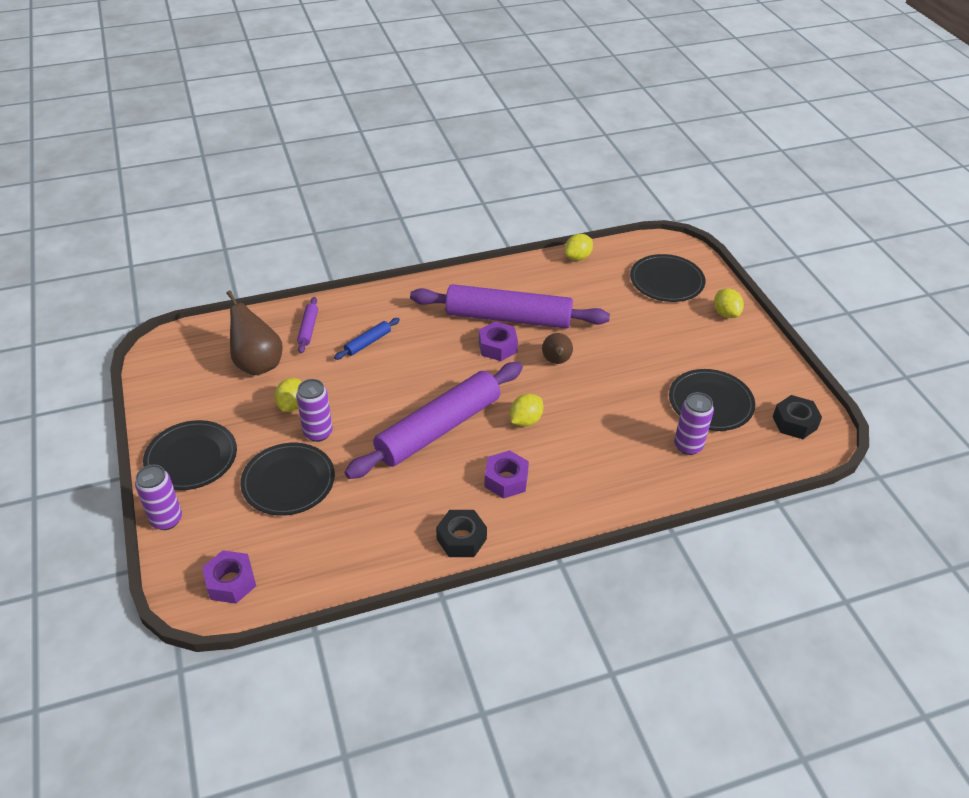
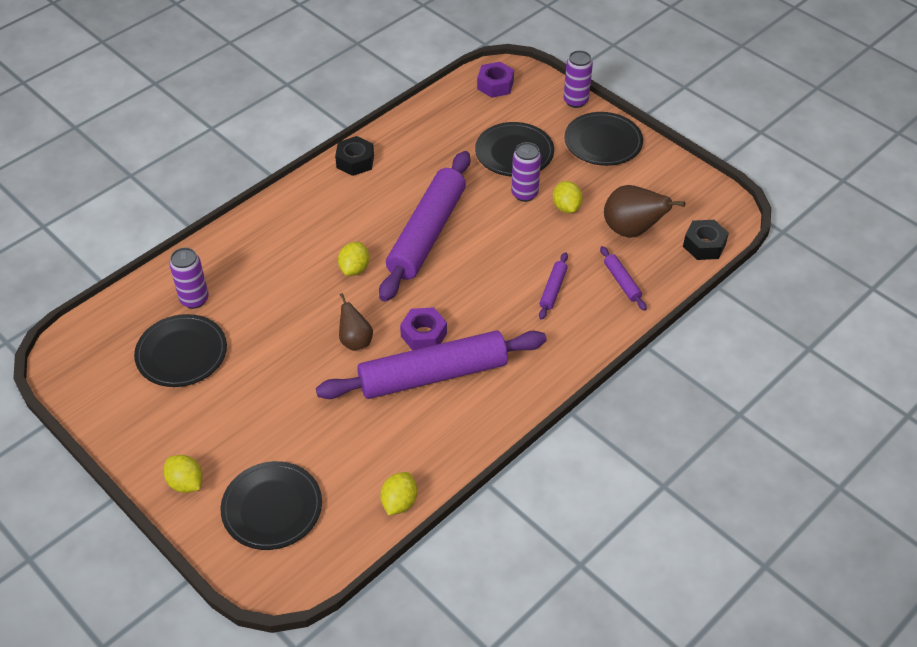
camera: 155 degrees right, 5 degrees up
blue rolling pin [334,318,400,360] -> purple rolling pin [539,252,568,320]
purple nut [484,450,529,499] -> none
black nut [773,395,822,439] -> black nut moved to [683,220,729,260]

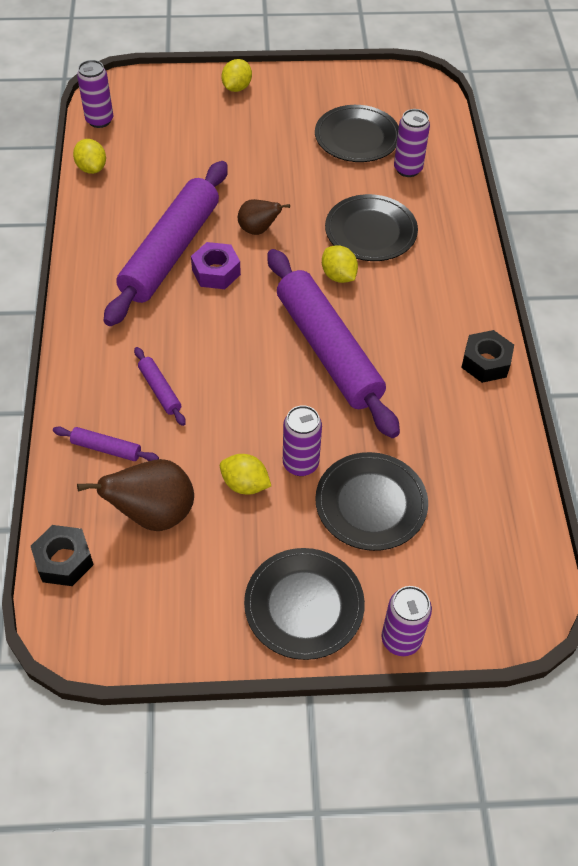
camera: 130 degrees right, 5 degrees up
yellow lemon [164,455,202,493] -> yellow lemon turned 60 degrees counterclockwise [221,59,252,92]
black plate [221,461,322,550] -> black plate moved to [325,194,418,261]
purple nut [477,62,514,98] -> none
none -> purple can [77,60,113,128]

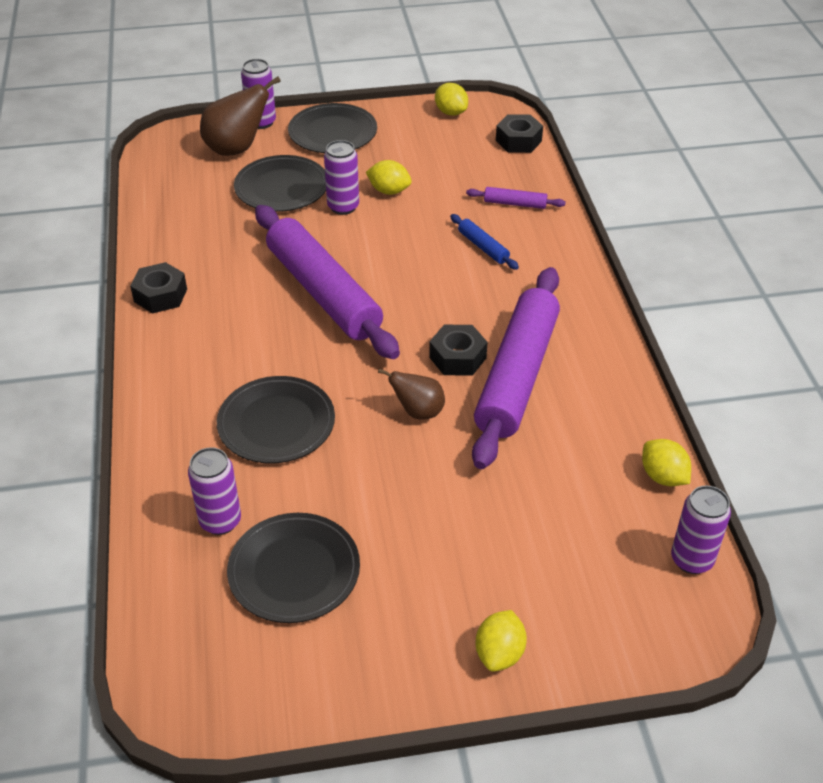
camera: 175 degrees right, 10 degrees down
brown pear [77,459,194,531] -> brown pear moved to [200,76,281,156]
purple rolling pin [134,347,186,426] -> blue rolling pin [450,214,519,270]
purple nut [191,242,241,289] -> black nut [429,325,488,376]
yellow lemon [322,245,358,283] -> yellow lemon moved to [435,83,468,116]

